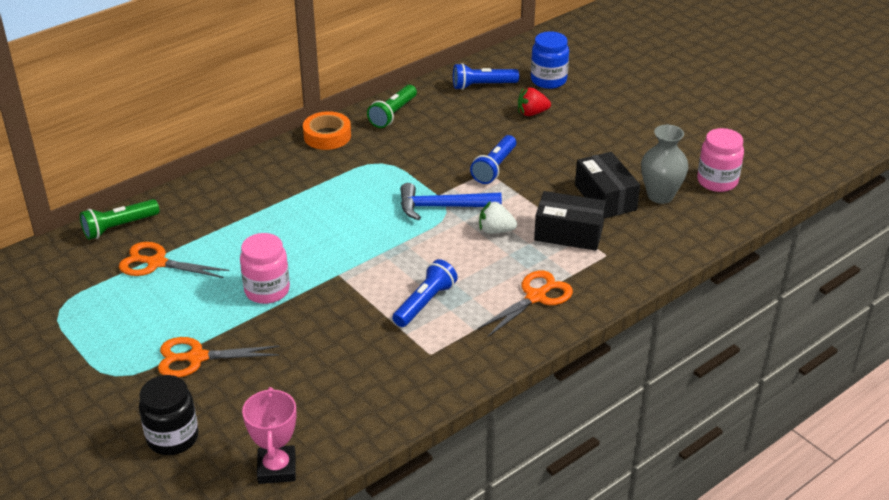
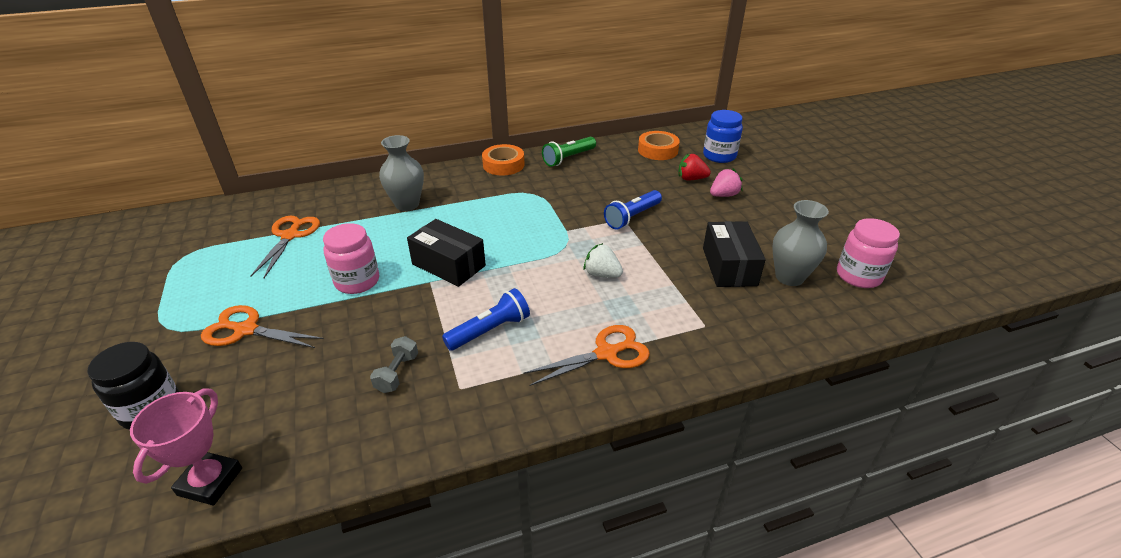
camera: 20 degrees right, 0 degrees up
green flashlight [80,199,159,240] -> none
orange scissors [119,242,229,278] -> orange scissors turned 60 degrees clockwise [251,216,320,278]
blue hammer [400,183,502,220] -> none
blue flashlight [453,63,519,90] -> orange tape [638,131,680,160]
black box [534,191,606,251] -> black box moved to [407,219,486,287]
none -> grey dumbbell [370,336,418,393]
none -> grey vase [379,135,424,211]
none -> pink strawberry [710,168,743,197]

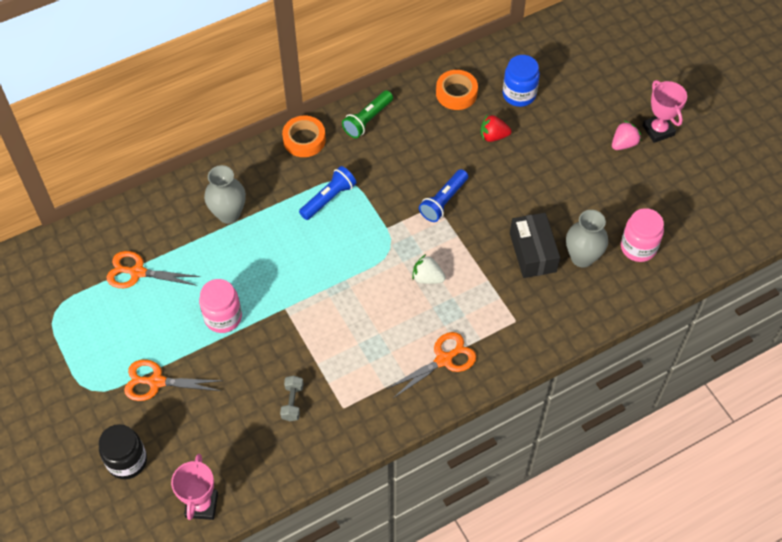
camera: 10 degrees left, 20 degrees up
orange scissors [251,216,320,278] -> orange scissors turned 75 degrees counterclockwise [107,251,200,288]
black box [407,219,486,287] -> none
blue flashlight [442,288,530,351] -> blue flashlight moved to [299,166,356,220]
pink strawberry [710,168,743,197] -> pink strawberry moved to [612,121,641,150]
none -> pink trophy [642,80,687,143]

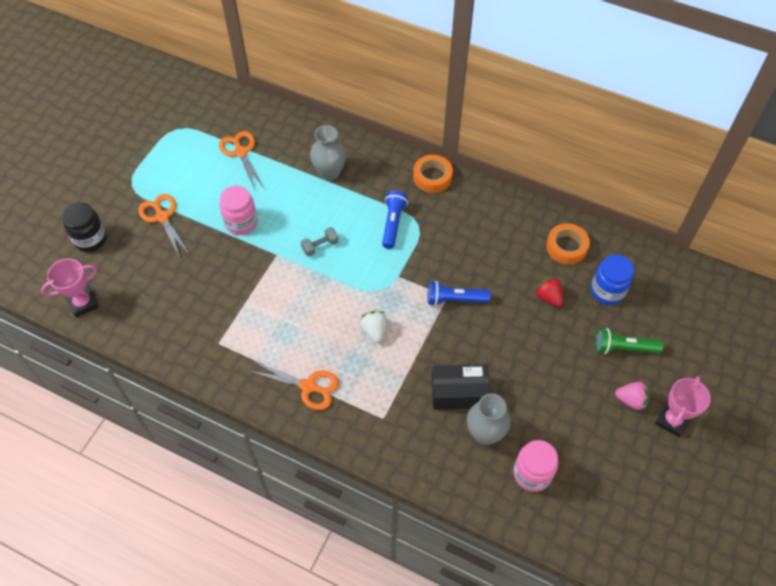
camera: 55 degrees right, 0 degrees up
grey dumbbell [280,376,304,421] -> grey dumbbell moved to [301,227,339,256]
blue flashlight [299,166,356,220] -> blue flashlight turned 90 degrees counterclockwise [382,191,408,249]
green flashlight [342,90,393,138] -> green flashlight moved to [595,328,663,354]
black box [510,213,560,278] -> black box turned 45 degrees clockwise [431,364,490,410]

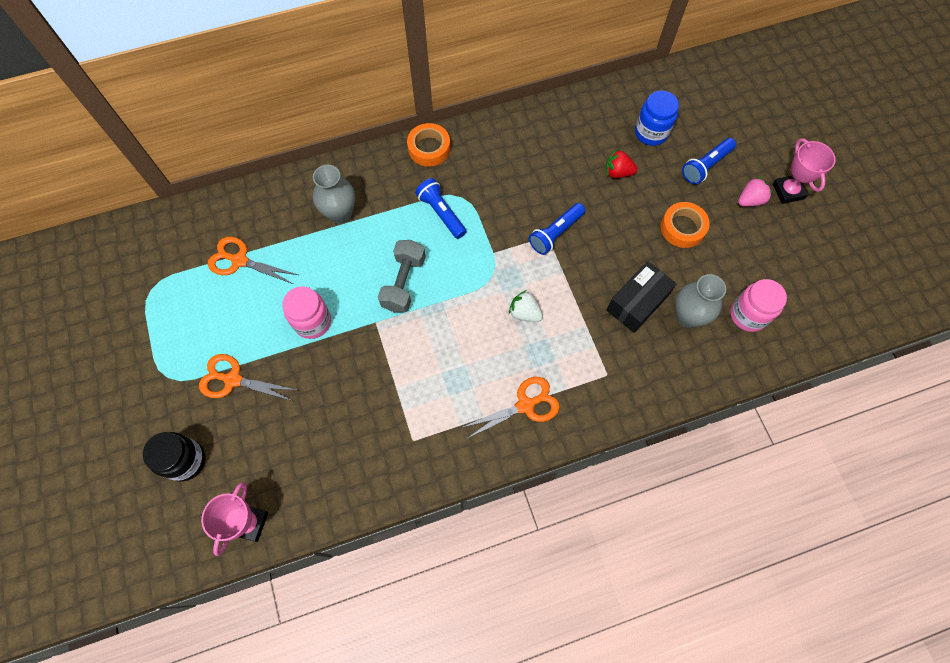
camera: 45 degrees left, 10 degrees up
grey dumbbell [301,227,339,256] -> grey dumbbell [378,240,426,313], size x1.68
orange tape [546,223,590,264] -> orange tape moved to [661,202,710,248]
green flashlight [595,328,663,354] -> blue flashlight [682,138,736,184]

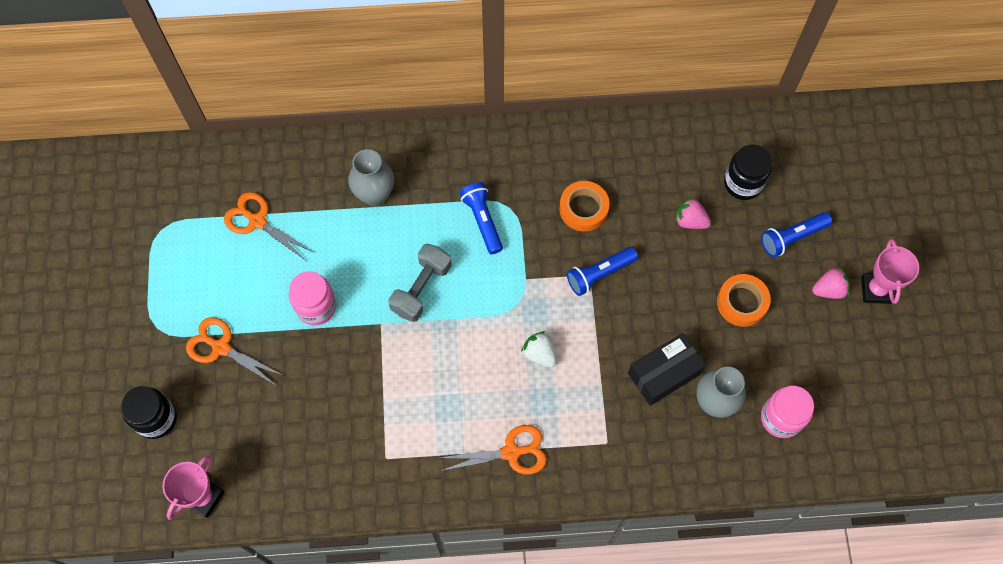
camera: 15 degrees right, 0 degrees up
orange tape [407,123,450,167] -> orange tape moved to [559,181,609,232]
red strawberry [605,149,638,178] -> pink strawberry [675,197,711,229]
blue jar [635,91,679,146] -> black jar [724,145,772,200]

